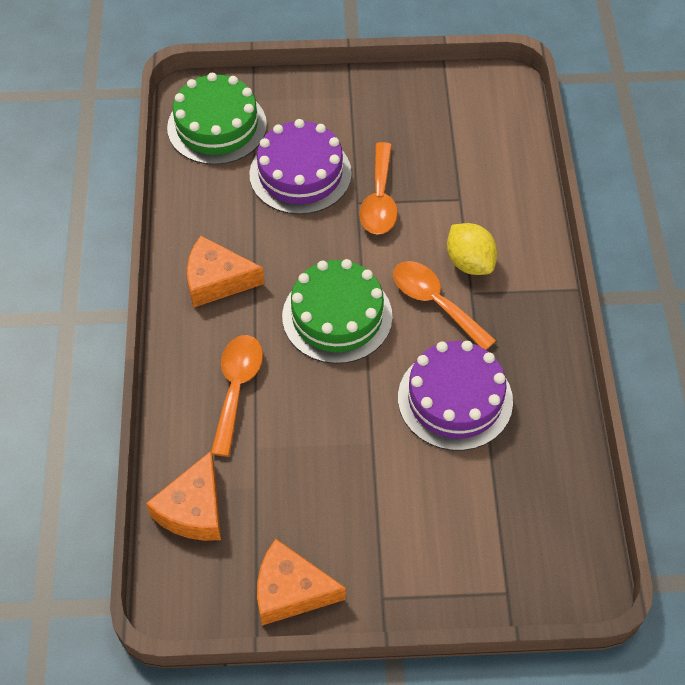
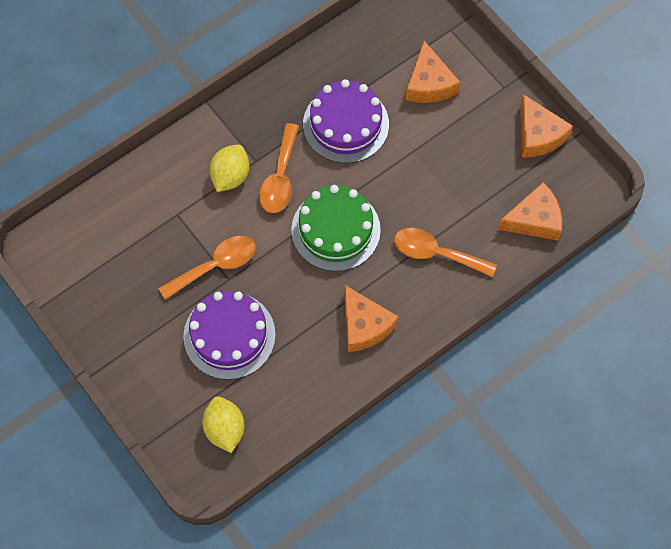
camera: 125 degrees left, 10 degrees up
green cake [167,73,267,165] -> yellow lemon [202,396,244,453]
orange spoon [211,335,263,457] -> orange spoon turned 45 degrees clockwise [394,228,497,277]
none -> orange cheese [406,41,460,103]

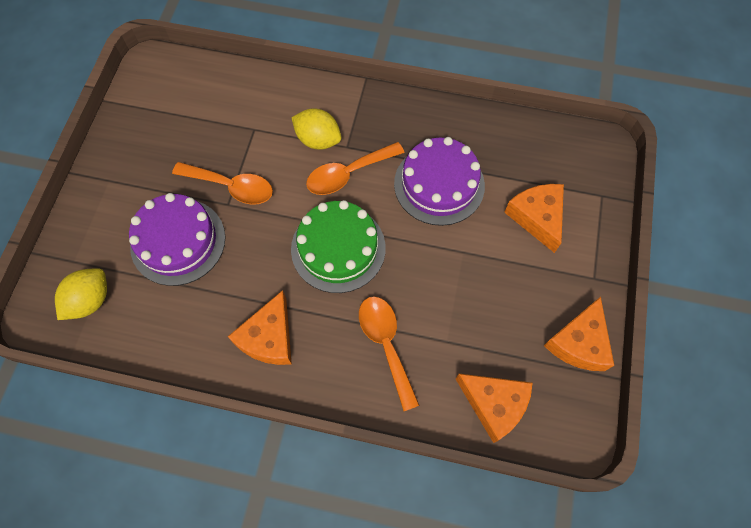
camera: 50 degrees right, 0 degrees up
yellow lemon [209,145,249,192] -> yellow lemon turned 45 degrees clockwise [291,108,341,150]
orange cheese [406,41,460,103] -> orange cheese turned 120 degrees clockwise [504,184,564,253]

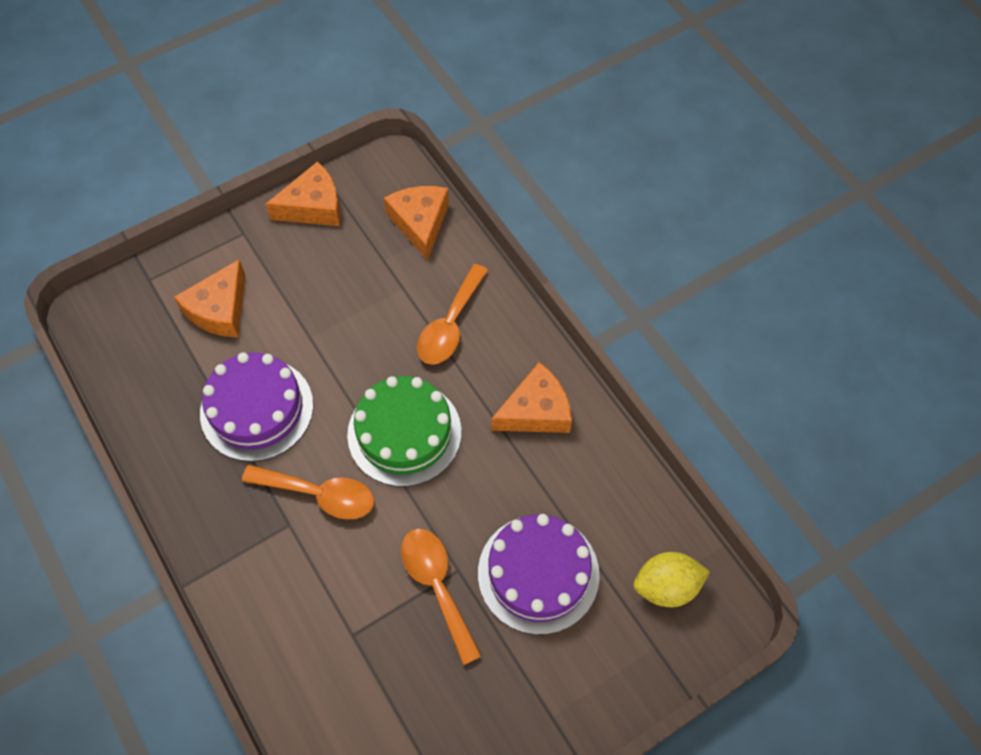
camera: 135 degrees left, 5 degrees down
yellow lemon [291,108,341,150] -> none

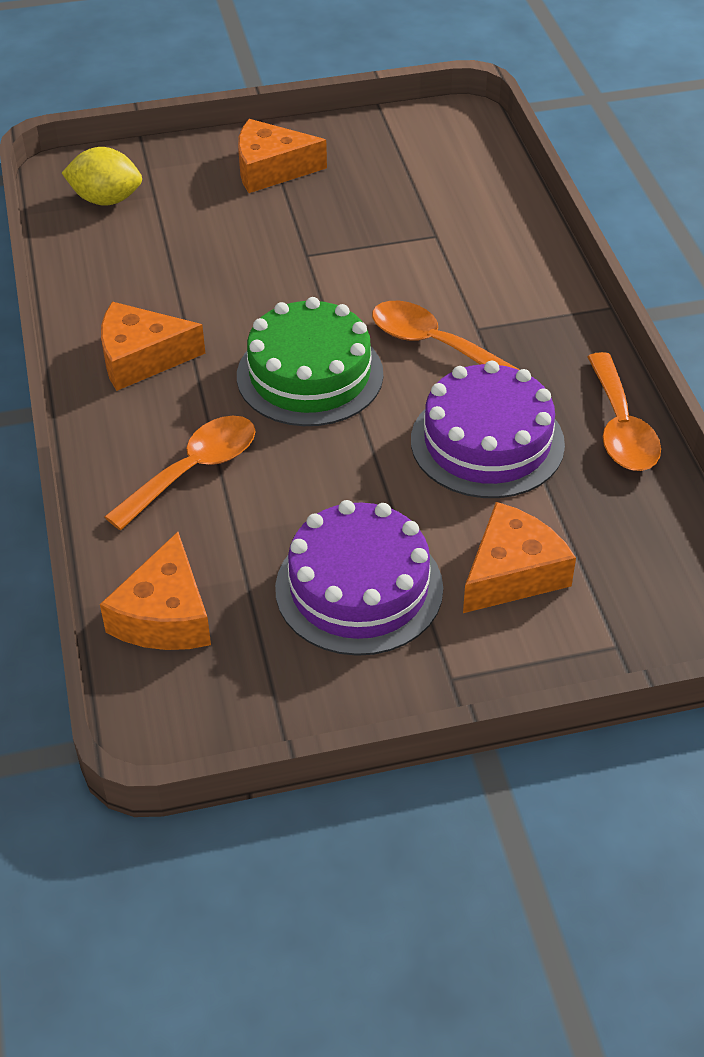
camera: 160 degrees left, 15 degrees down
orange cheese [265,161,341,226] -> orange cheese moved to [238,119,327,193]
orange spoon [401,529,482,665] -> orange spoon moved to [588,352,661,471]
purple cake [478,514,600,635] -> purple cake moved to [275,500,443,656]

